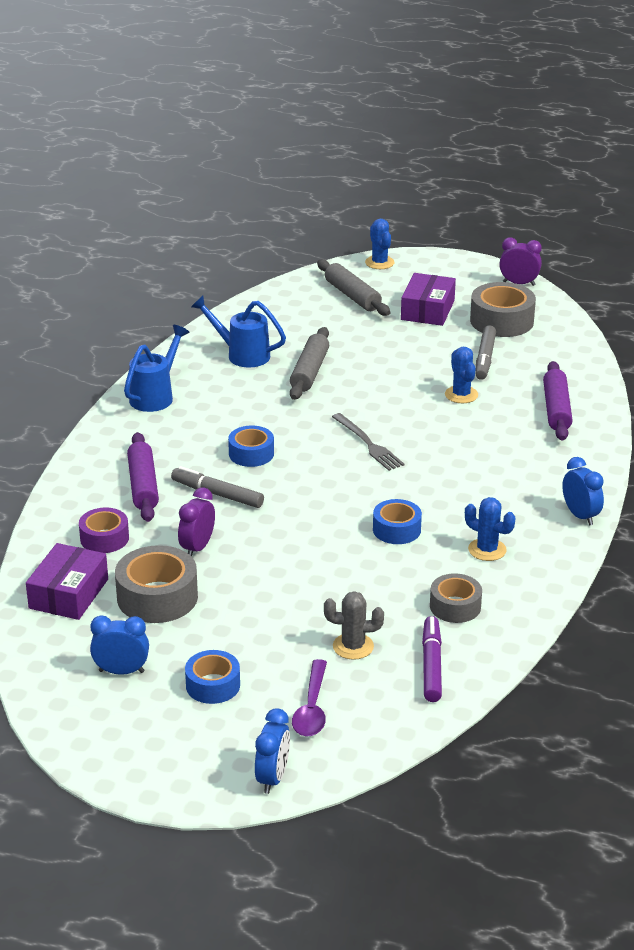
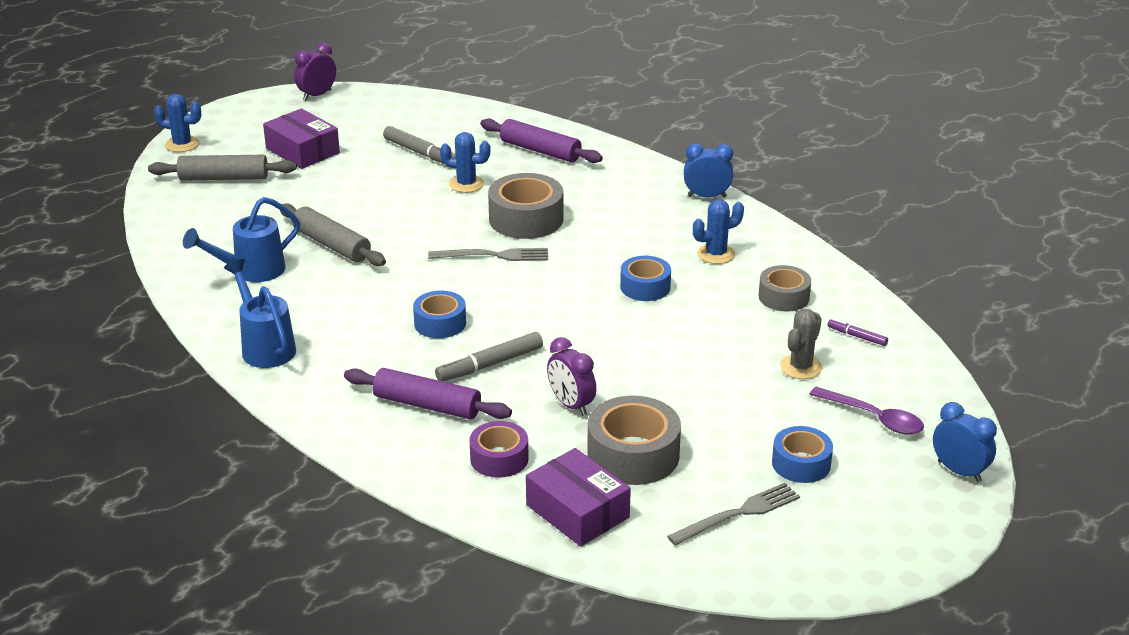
camera: 60 degrees left, 0 degrees up
blue clock [90,615,149,675] -> grey fork [667,483,800,545]
purple marker [422,616,442,702] -> purple marker [828,319,888,346], size x0.55
grey tape [470,282,536,337] -> grey tape moved to [488,173,564,239]

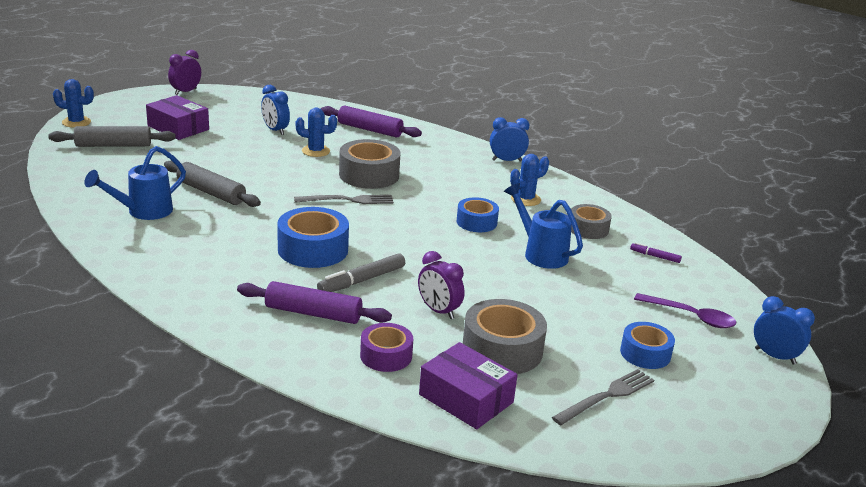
camera: 10 degrees left, 5 degrees down
blue watering can [224,259,296,368] -> blue watering can moved to [504,183,583,269]
grey marker [383,126,456,164] -> blue clock [261,85,290,135]
blue tape [413,291,466,338] -> blue tape [277,207,349,268], size x1.59
grey cactus [780,309,822,379] -> none

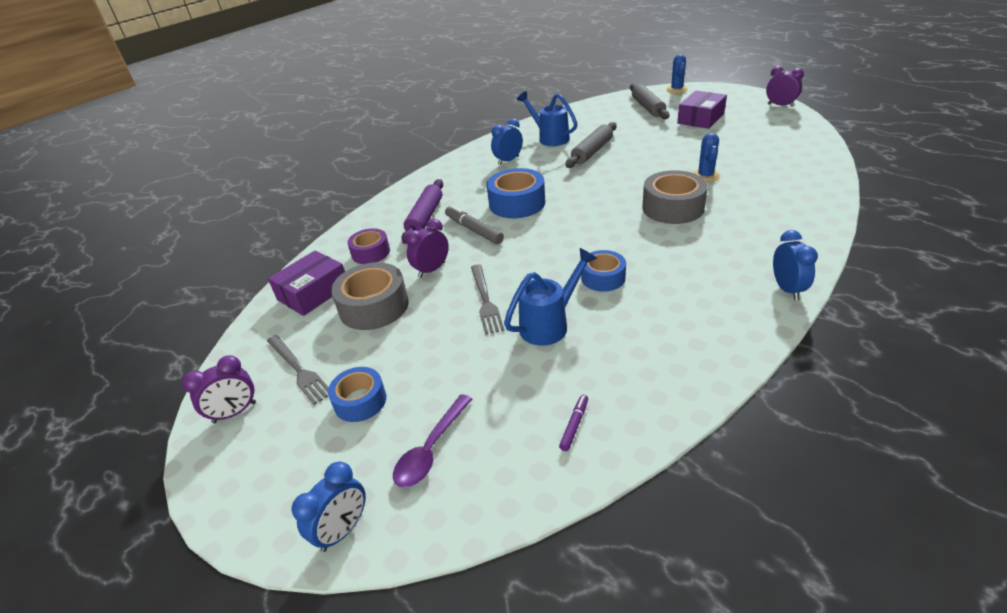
camera: 95 degrees right, 10 degrees up
blue clock [261,85,290,135] -> blue clock moved to [491,118,523,165]
grey fork [294,195,394,204] -> grey fork moved to [471,264,505,335]
purple rolling pin [321,105,422,138] -> none
blue cactus [510,154,549,206] -> none
grey tape [571,204,612,239] -> none
none -> purple clock [182,355,256,424]

